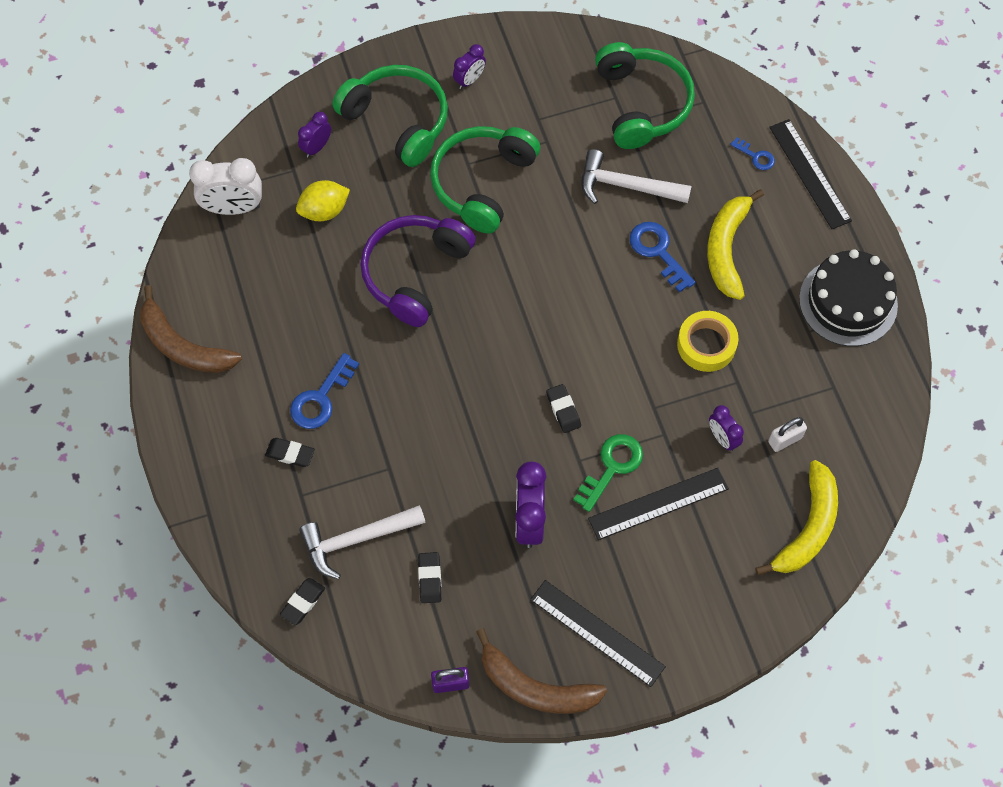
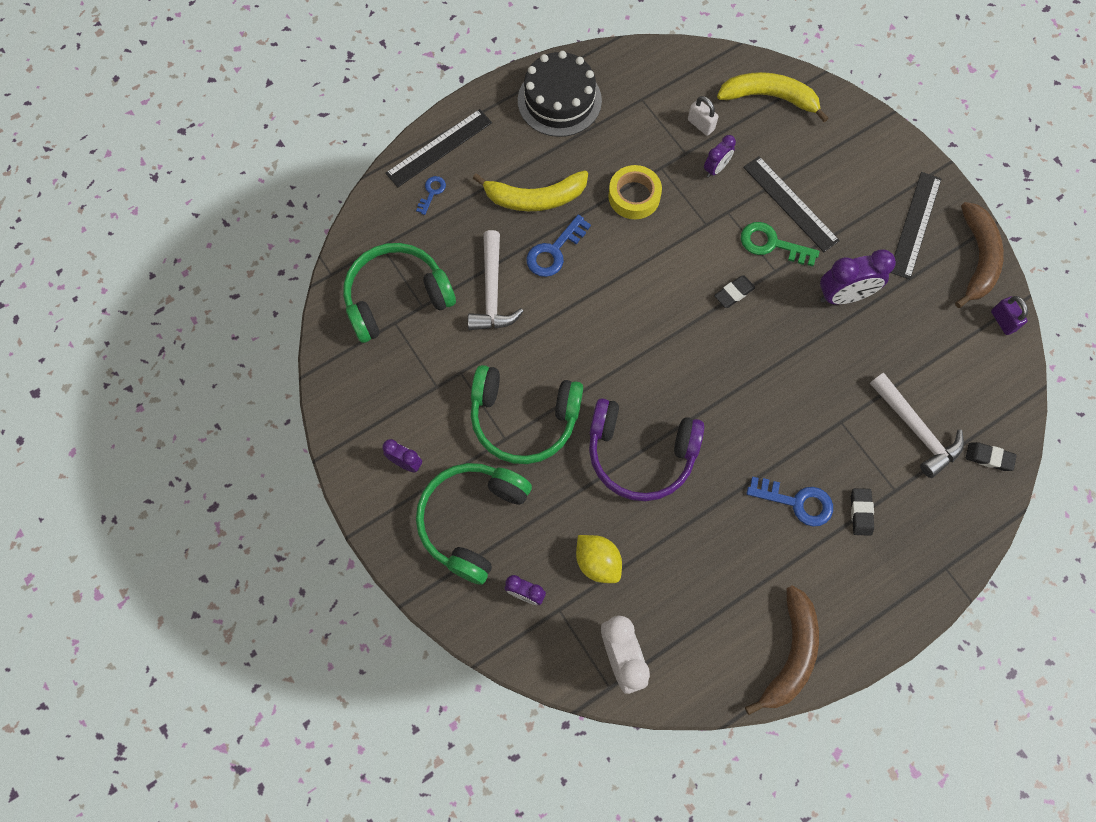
camera: 105 degrees left, 5 degrees up
black eraser [418,552,441,603] -> none

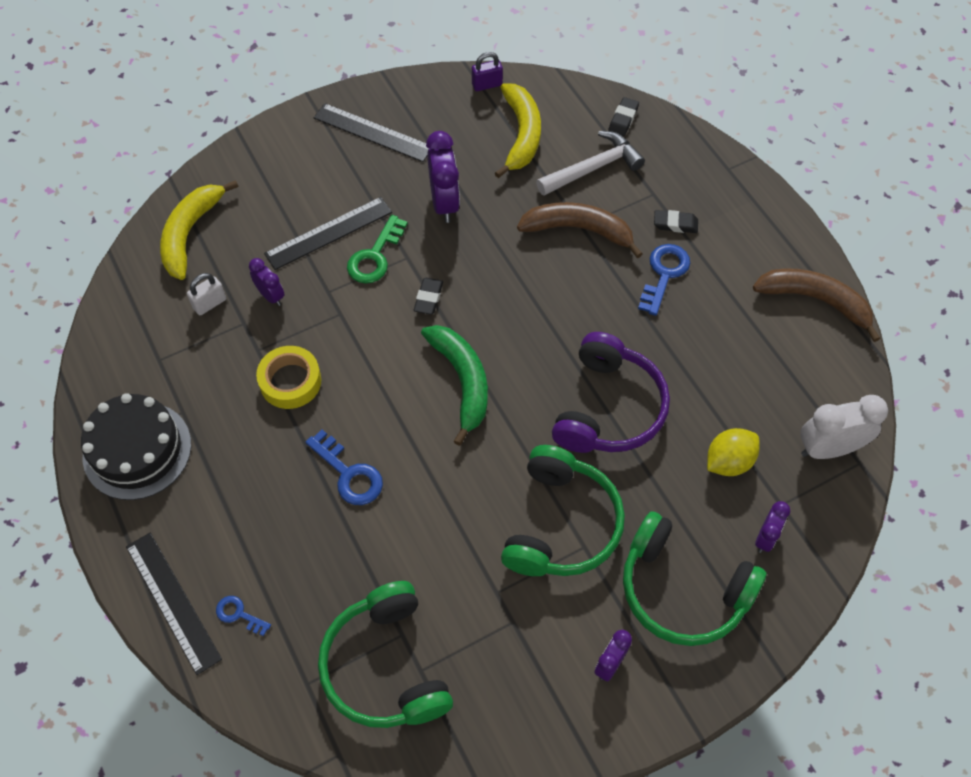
camera: 85 degrees left, 10 degrees down
white hammer [468,230,524,330] -> none
yellow banana [473,170,588,211] -> yellow banana moved to [495,84,541,178]
black eraser [714,276,755,308] -> black eraser turned 45 degrees clockwise [414,278,443,315]
brown banana [955,202,1004,308] -> brown banana moved to [517,202,643,258]
none -> green banana [421,325,488,446]

